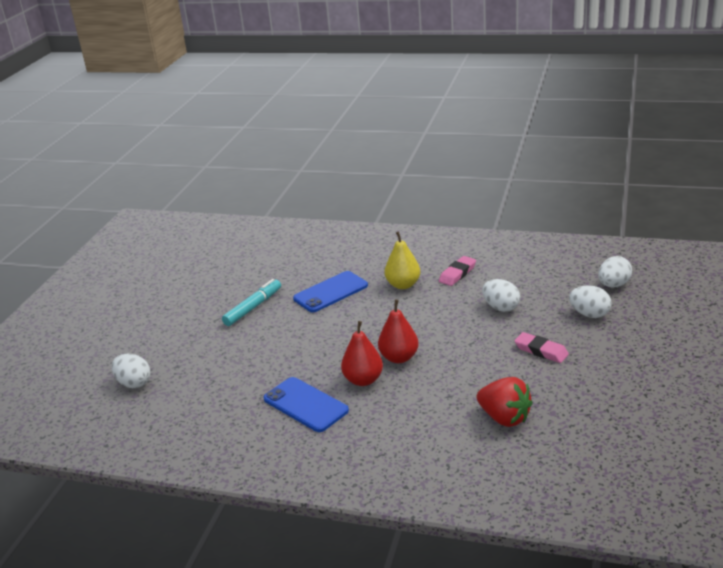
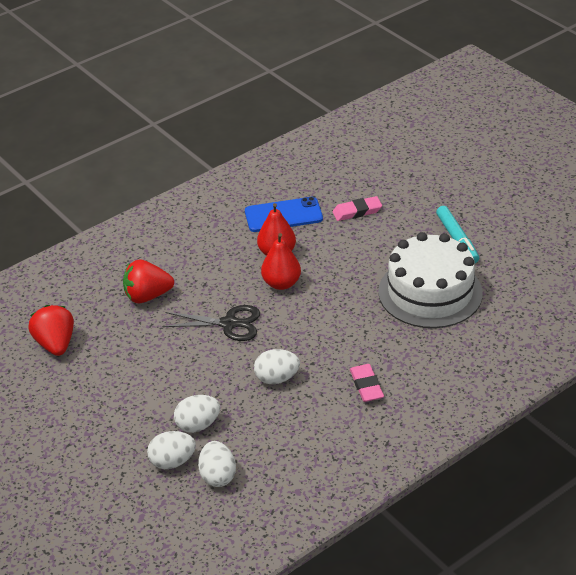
camera: 125 degrees right, 10 degrees up
white egg [112,354,150,388] -> white egg moved to [147,431,196,469]
blue phone [293,271,368,312] -> white cake [378,232,483,328]
yellow pear [385,231,420,289] -> none
pink eraser [514,332,569,363] -> pink eraser moved to [332,196,382,221]
none -> red strawberry [28,305,74,356]
none -> black scissors [162,305,260,341]

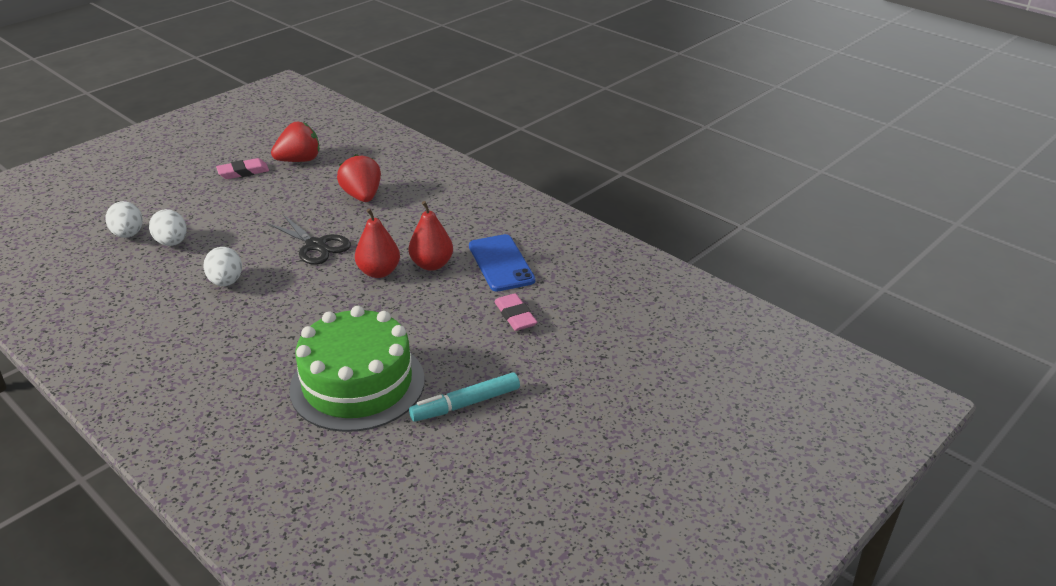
camera: 80 degrees right, 5 degrees down
black scissors [162,305,260,341] -> black scissors turned 45 degrees counterclockwise [266,215,351,265]
white egg [198,441,236,487] -> none
pink eraser [350,364,384,402] -> pink eraser moved to [216,158,269,179]
white cake [378,232,483,328] -> green cake [289,306,425,432]

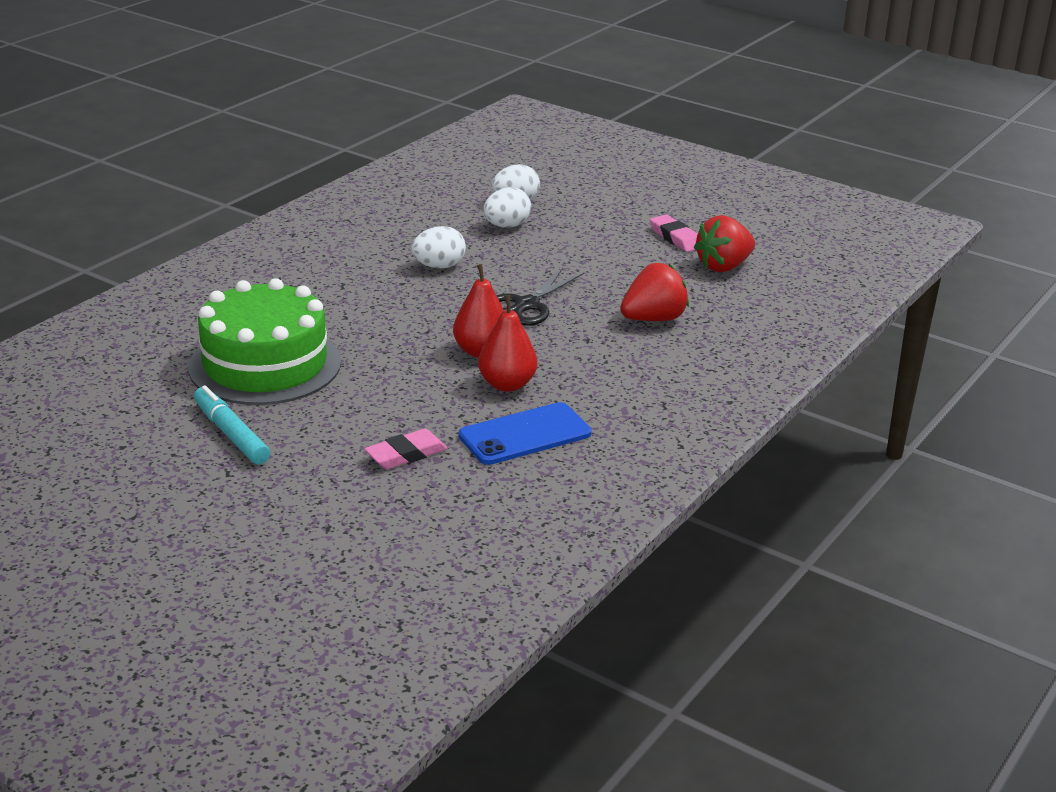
camera: 80 degrees right, 5 degrees down
red strawberry [271,122,320,162] -> red strawberry turned 90 degrees clockwise [694,215,755,272]

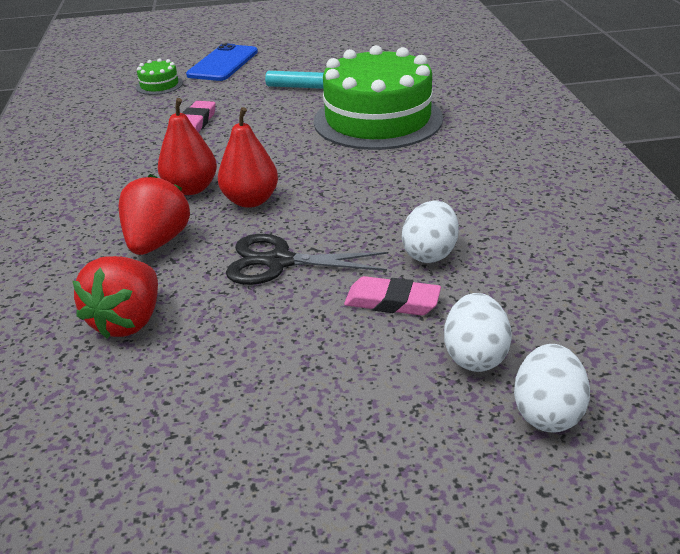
camera: 140 degrees right, 5 degrees up
blue phone [459,402,591,465] -> blue phone moved to [186,43,258,81]
black scissors [496,268,584,326] -> black scissors turned 75 degrees counterclockwise [226,234,388,285]
pink eraser [650,215,698,252] -> pink eraser moved to [344,276,441,316]
red strawberry [694,215,755,272] -> red strawberry moved to [118,174,190,255]
none -> green cake [136,58,183,95]

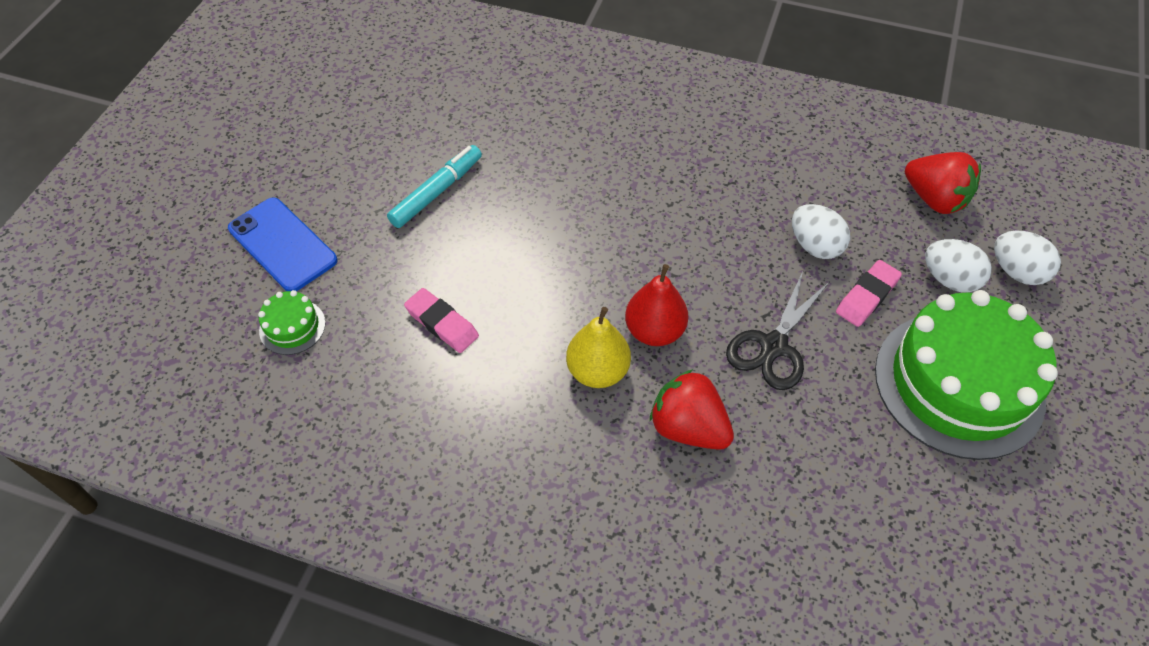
camera: 65 degrees left, 20 degrees up
red strawberry [73,256,158,339] -> red strawberry moved to [905,152,981,214]
red pear [158,98,217,195] -> yellow pear [566,307,631,388]
green cake [314,45,443,150] -> green cake moved to [875,290,1058,460]

